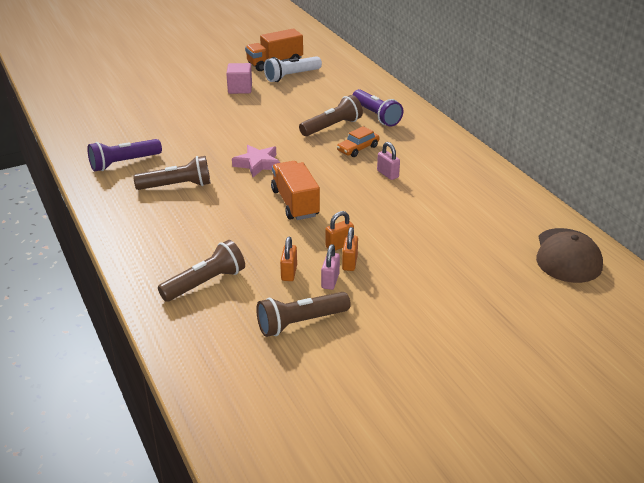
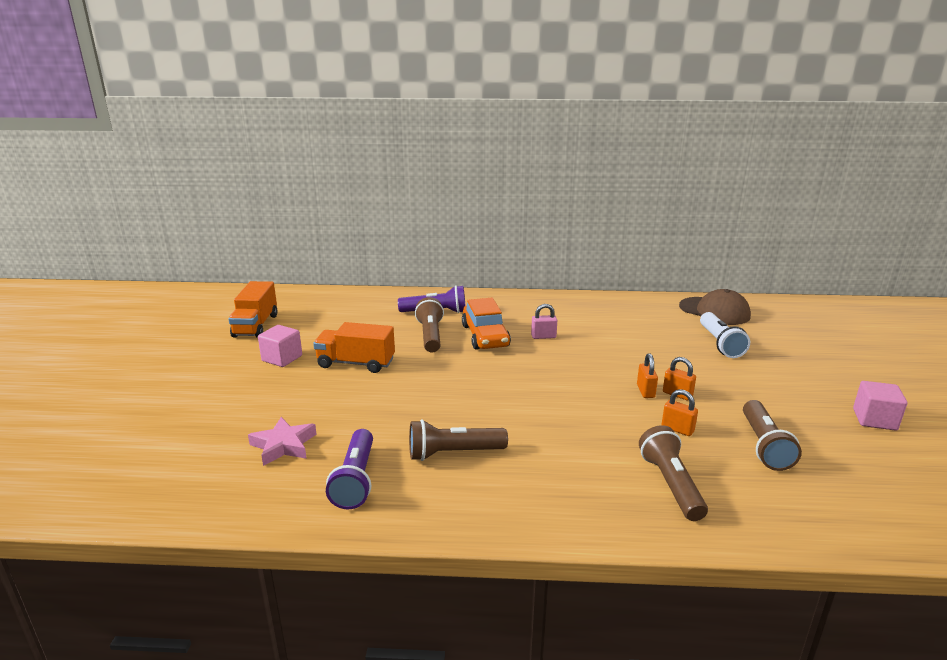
camera: 60 degrees left, 10 degrees down
brown flashlight [133,156,210,190] -> brown flashlight turned 120 degrees counterclockwise [409,419,508,461]
pink star [232,145,280,177] -> pink star moved to [248,417,316,466]
white flashlight [264,56,322,82] -> white flashlight moved to [700,312,750,358]
orange truck [271,161,320,220] -> orange truck moved to [313,322,395,373]
pink padlock [321,244,340,290] -> none
orange car [337,126,380,157] -> orange car [462,298,511,350], size x1.66
none -> pink cube [853,381,907,431]

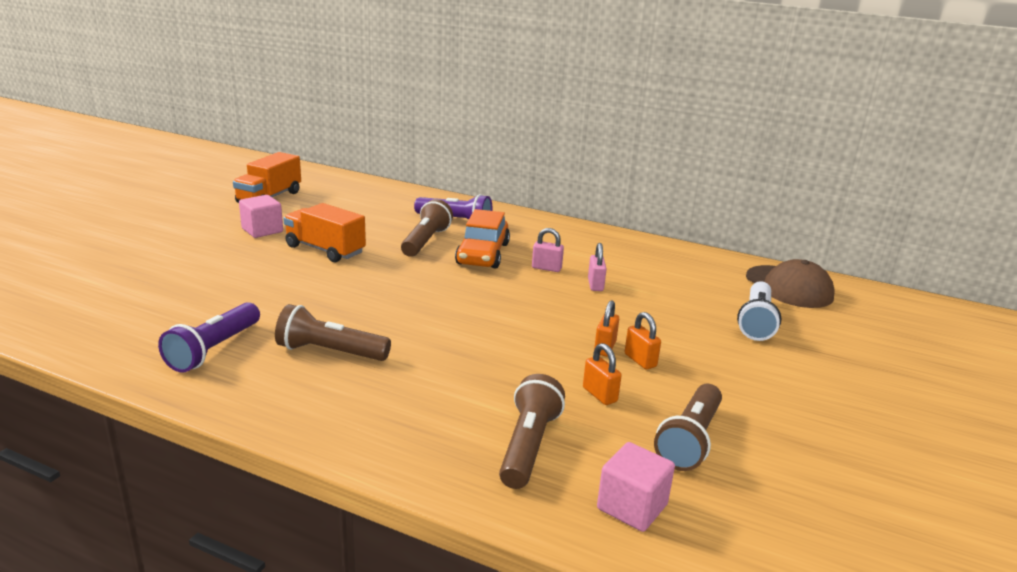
camera: 20 degrees right, 0 degrees up
pink star [248,417,316,466] -> none
pink cube [853,381,907,431] -> pink cube moved to [597,442,675,532]
none -> pink padlock [588,243,607,291]

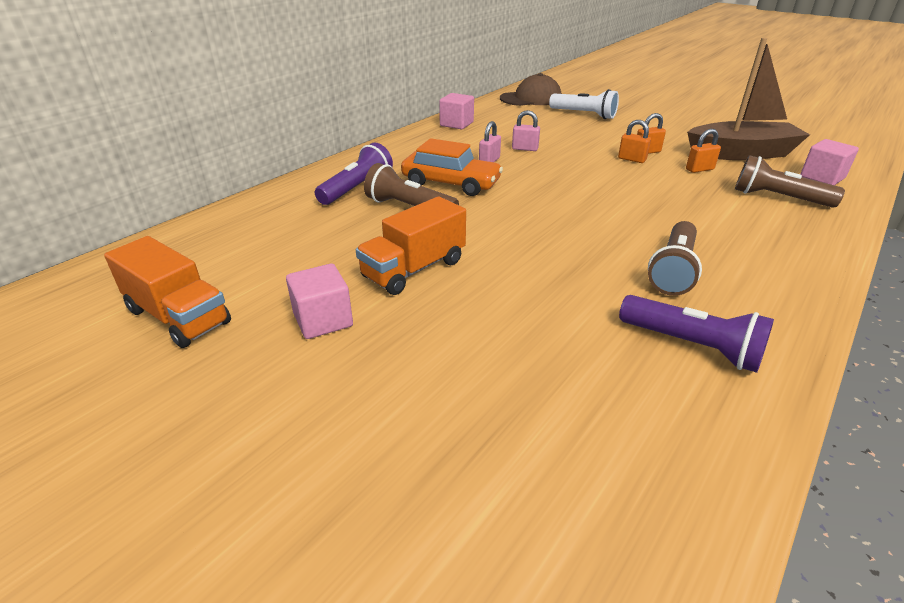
camera: 75 degrees left, 10 degrees up
brown flashlight [654,384,722,471] -> brown boat [687,38,810,160]
none -> pink cube [439,93,474,129]

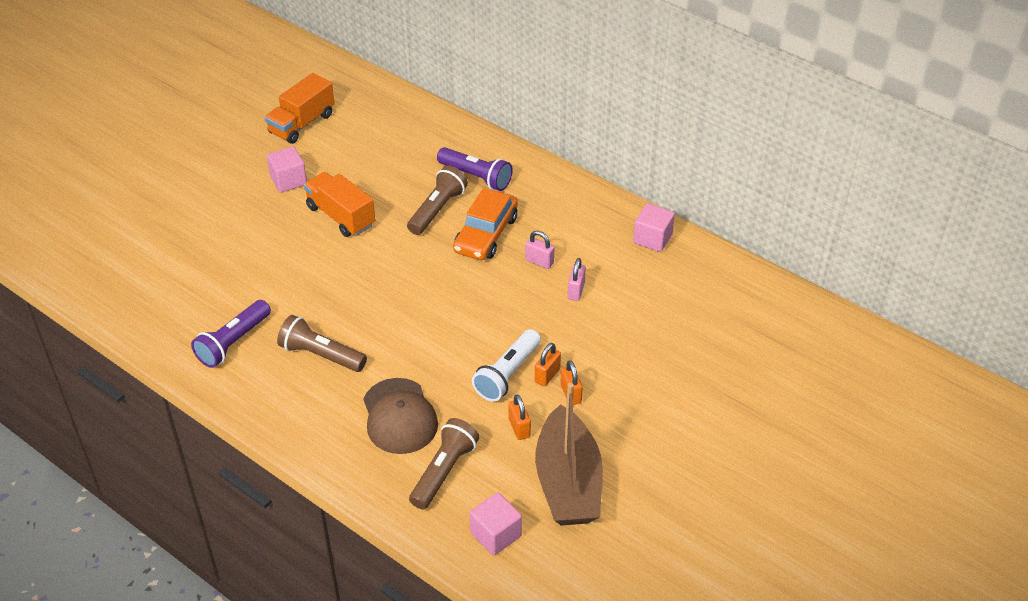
camera: 90 degrees right, 10 degrees up
brown cap [500,73,562,106] -> brown cap moved to [363,378,438,454]
white flashlight [549,89,619,119] -> white flashlight moved to [472,329,541,401]

